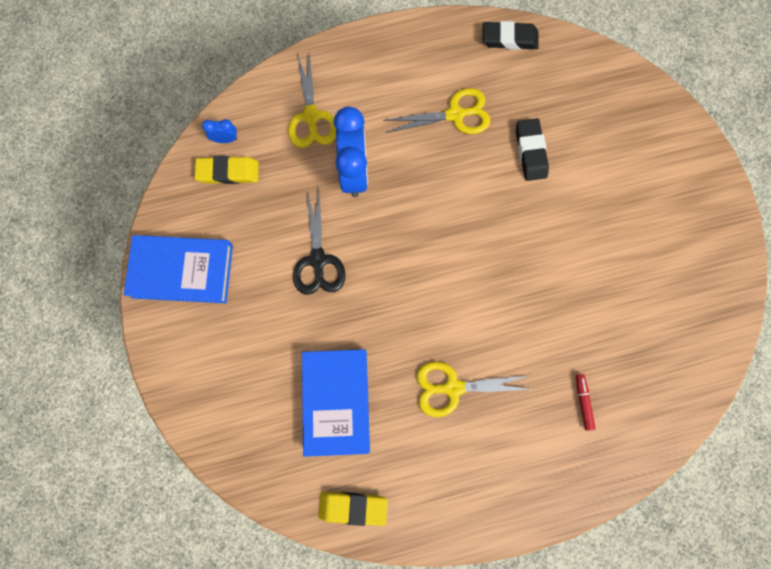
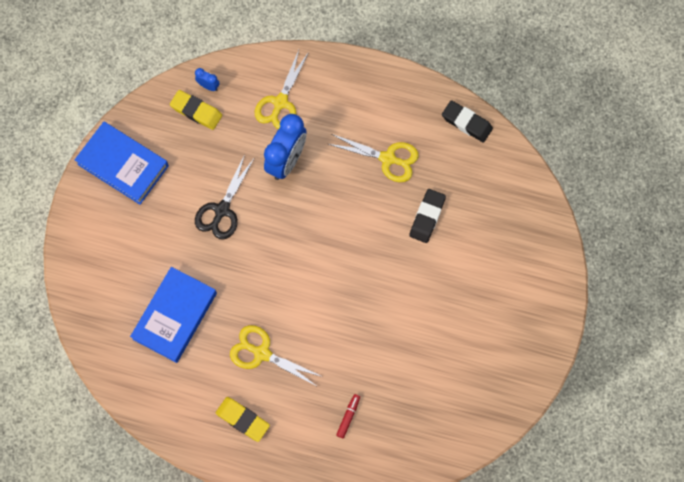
camera: 30 degrees right, 5 degrees down
yellow eraser [319,492,387,526] -> yellow eraser moved to [216,397,270,442]

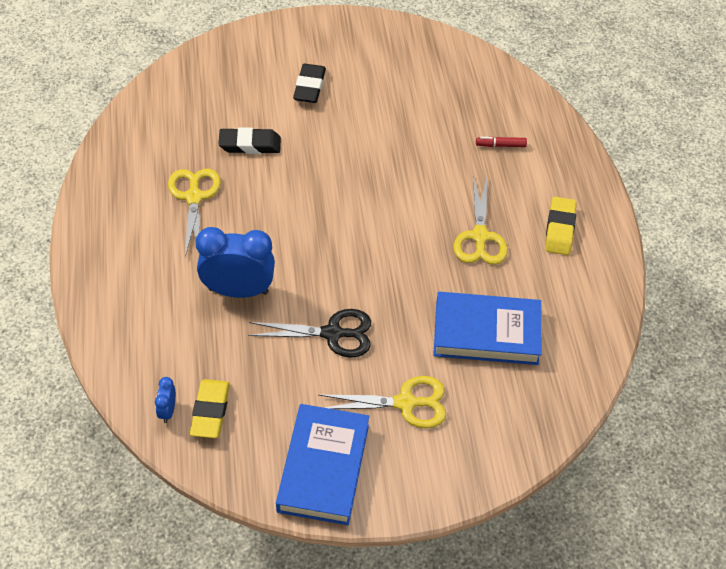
camera: 115 degrees left, 20 degrees down
yellow scissors [255,50,309,129] -> yellow scissors moved to [319,376,446,428]
black eraser [442,100,493,142] -> black eraser moved to [293,64,326,103]

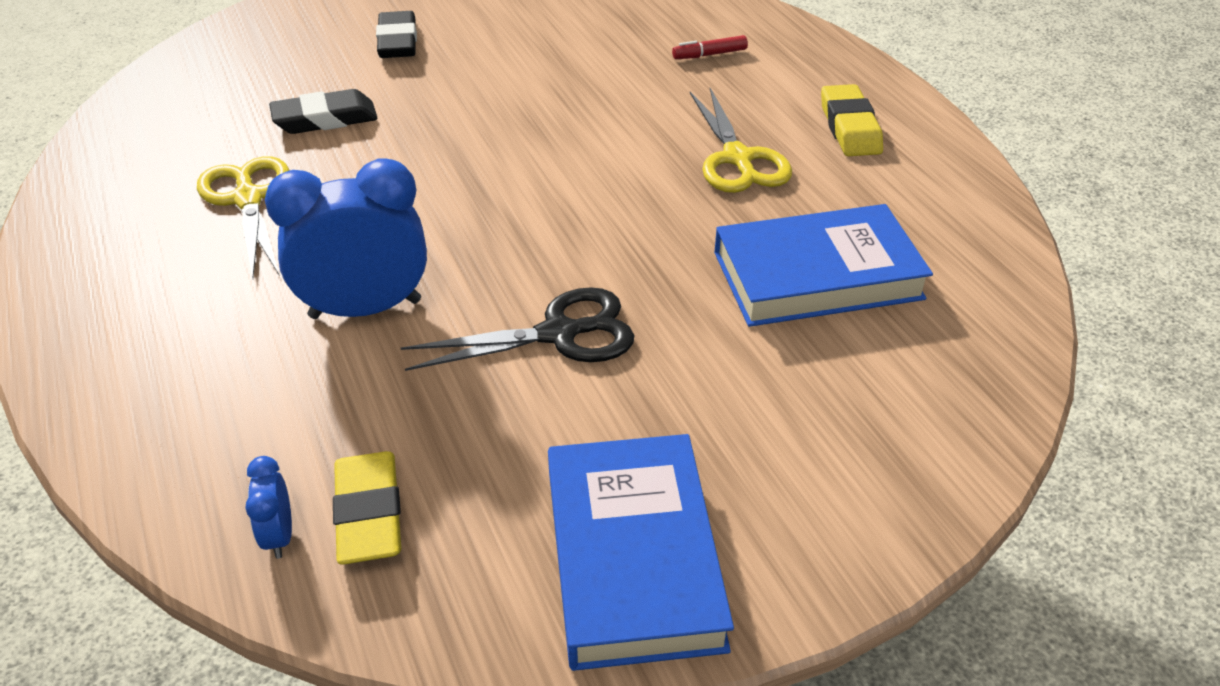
camera: 15 degrees left, 10 degrees down
yellow scissors [319,376,446,428] -> none

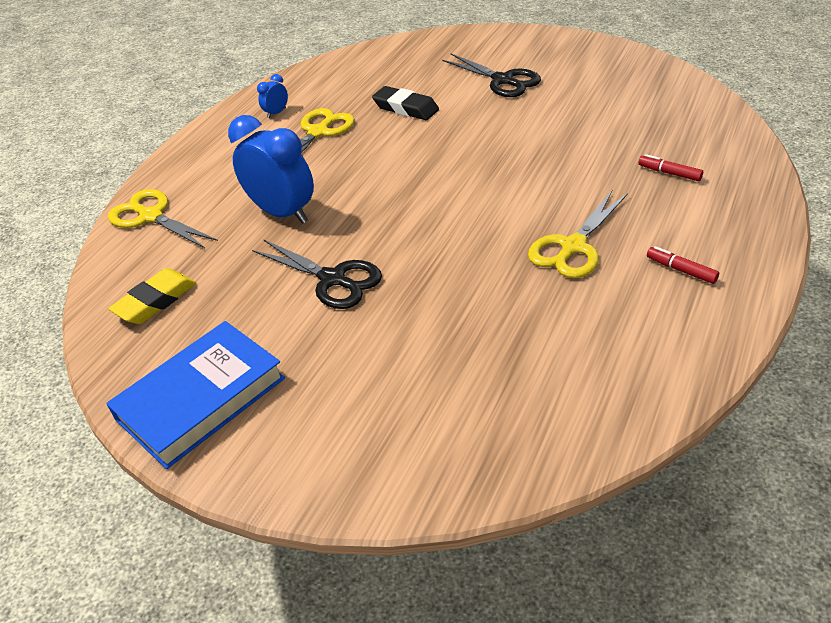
camera: 55 degrees right, 0 degrees up
blue clock [246,456,292,559] -> blue clock moved to [257,74,288,118]
black eraser [376,11,417,58] -> black scissors [442,54,541,97]
blue book [714,204,933,327] -> none
yellow eraser [821,84,883,156] -> red marker [647,246,719,284]
none -> yellow scissors [108,189,218,248]

